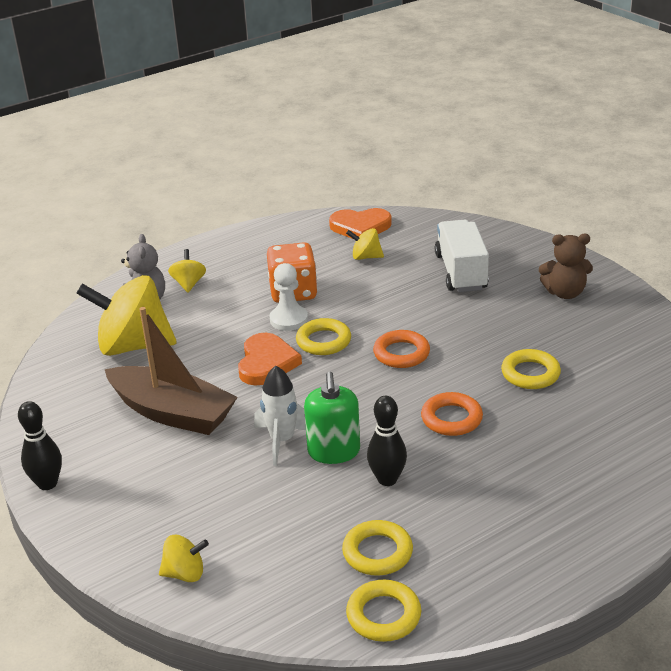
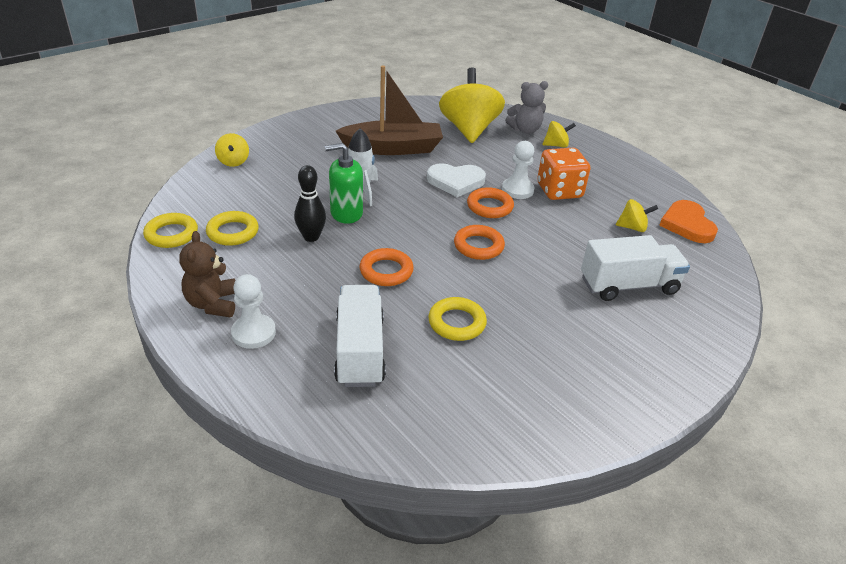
camera: 80 degrees right, 5 degrees up
black bowling pin [18,401,62,490] -> none
brown boat [105,307,238,435] -> brown boat turned 120 degrees counterclockwise [336,66,443,155]
orange heart [238,333,302,386] -> white heart [427,163,486,197]
yellow ring [296,318,351,355] -> orange ring [467,187,514,218]
yellow spinning top [346,228,384,260] -> yellow spinning top turned 90 degrees clockwise [616,199,658,232]
brown teddy bear [539,234,593,299] -> brown teddy bear moved to [179,231,236,317]
none -> white pawn [231,274,276,349]
none -> white truck [334,285,386,387]

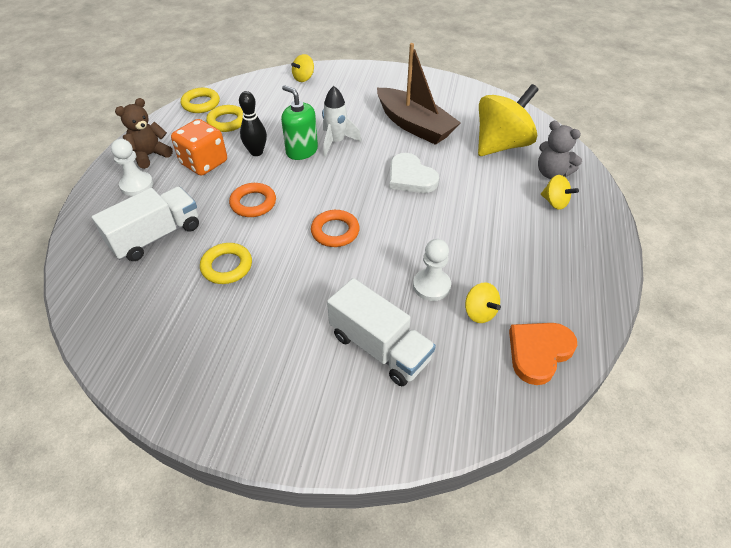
camera: 55 degrees right, 10 degrees up
orange ring [467,187,514,218] -> none
white pawn [502,141,535,199] -> white pawn moved to [413,239,451,301]
orange dice [537,148,590,200] -> orange dice moved to [171,119,227,176]

